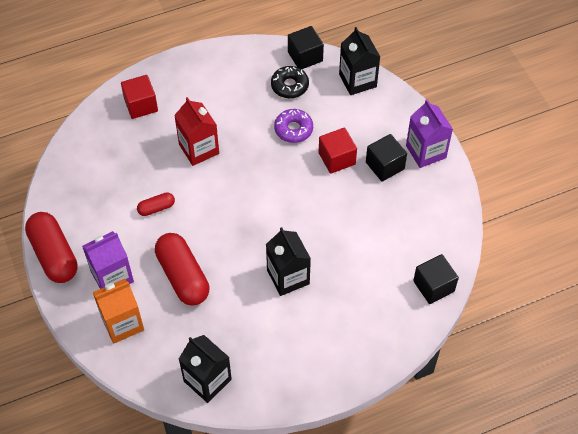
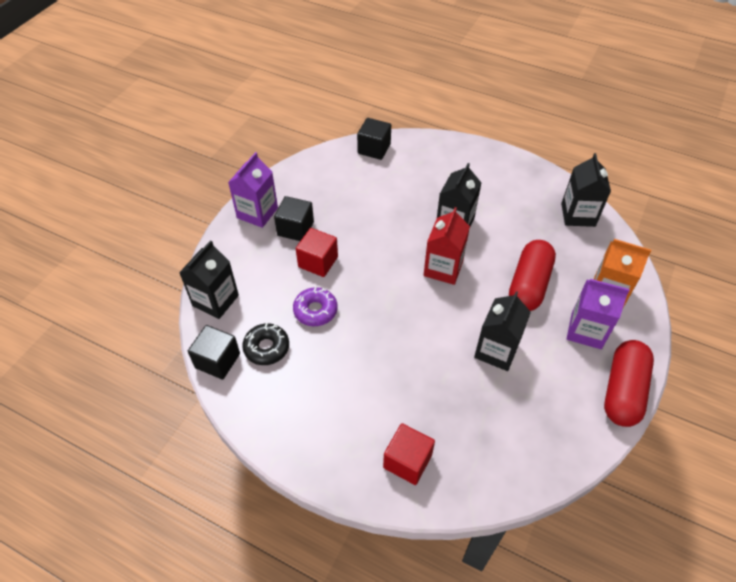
camera: 130 degrees left, 5 degrees down
red capsule [137,192,175,216] -> black carton [474,291,531,371]
red carton [174,97,219,166] -> red carton moved to [424,207,470,285]

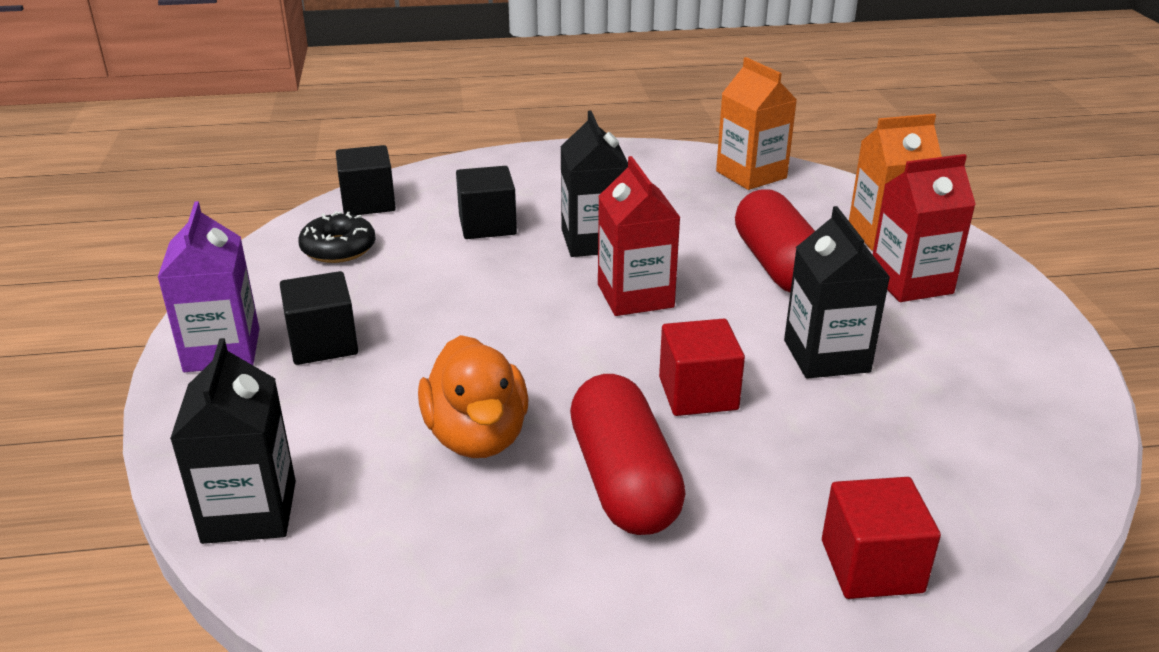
camera: 35 degrees left, 20 degrees down
black cube [188,325,240,380] -> black cube moved to [456,166,517,239]
black donut [242,323,289,365] -> black donut moved to [298,211,376,263]
purple donut [293,287,337,326] -> orange duck [418,335,529,458]
red cube [296,228,338,277] -> red cube moved to [659,319,745,416]
black carton [561,153,611,227] -> orange carton [716,57,797,190]
purple carton [567,279,630,349] -> red carton [873,154,976,302]
red capsule [604,340,654,427] -> red capsule moved to [570,374,686,535]

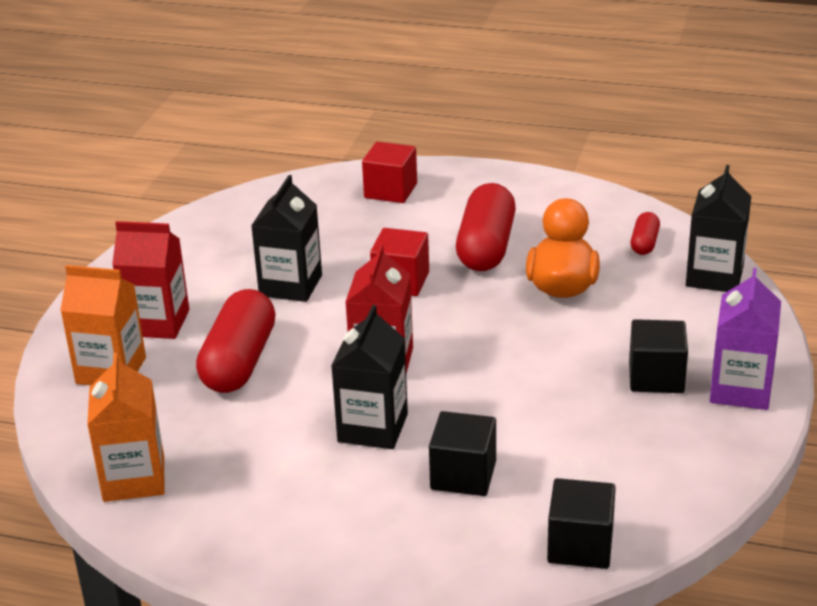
camera: 155 degrees left, 0 degrees up
black donut [298,211,376,263] -> none
none -> red capsule [630,212,660,255]

